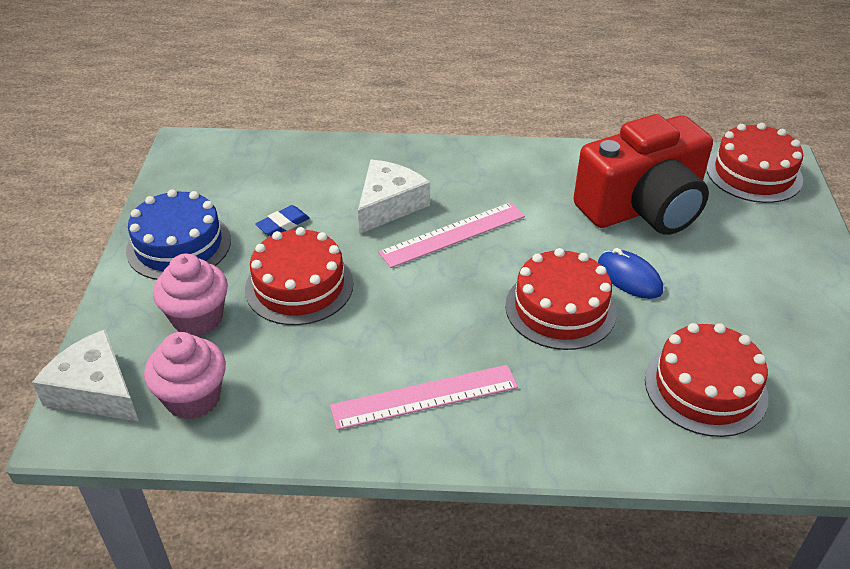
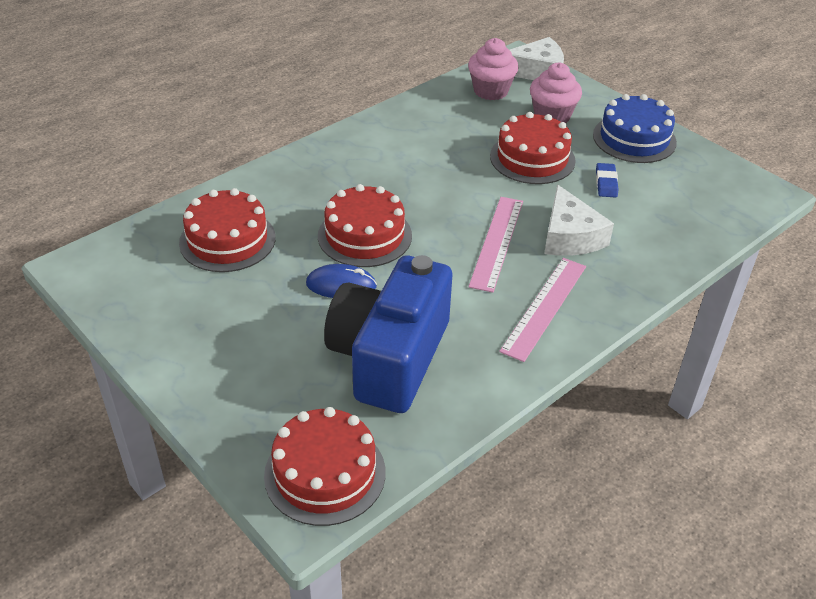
camera: 135 degrees right, 0 degrees up
pink ruler [330,365,518,430] -> pink ruler moved to [499,258,586,362]
red camera [573,114,713,235] -> blue camera [324,255,452,413]

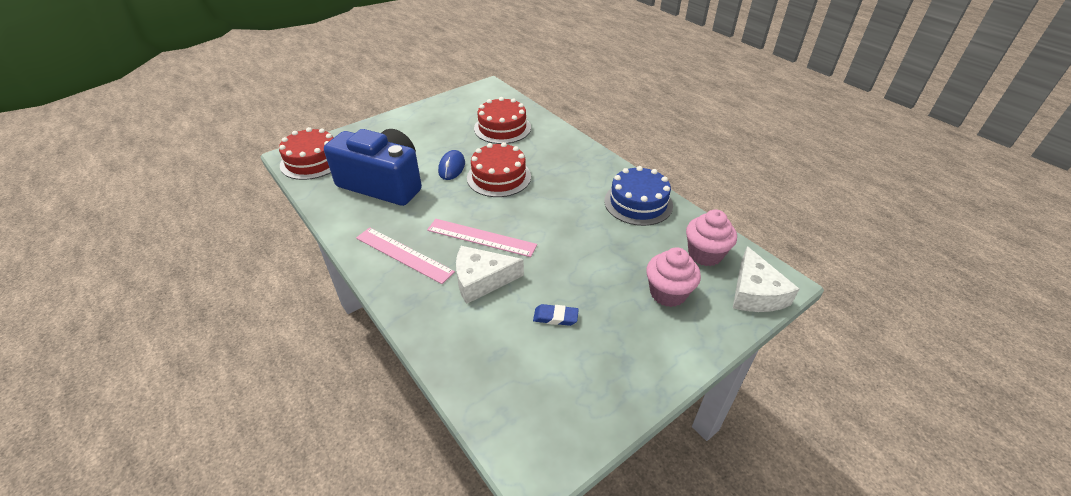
camera: 95 degrees right, 0 degrees up
red cake [490,112,576,184] -> none
blue cake [593,94,677,163] -> blue cake moved to [604,166,673,226]

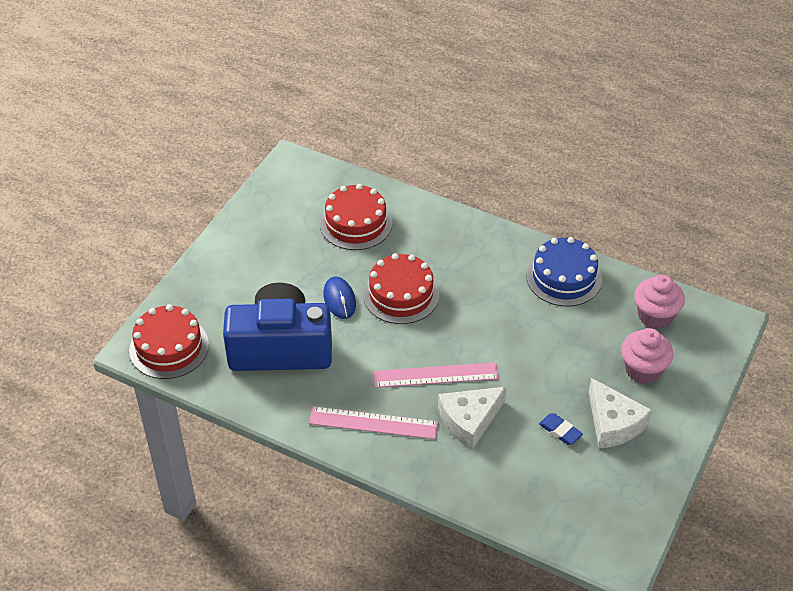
camera: 25 degrees left, 5 degrees up
blue eraser [533,304,579,326] -> blue eraser turned 60 degrees clockwise [539,413,583,445]
white cheese [733,246,799,312] -> white cheese moved to [589,378,652,448]

